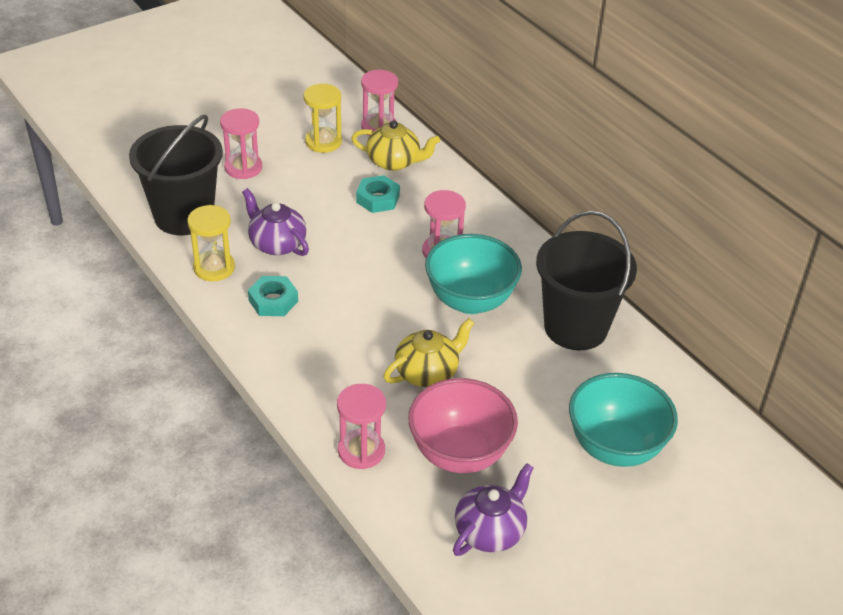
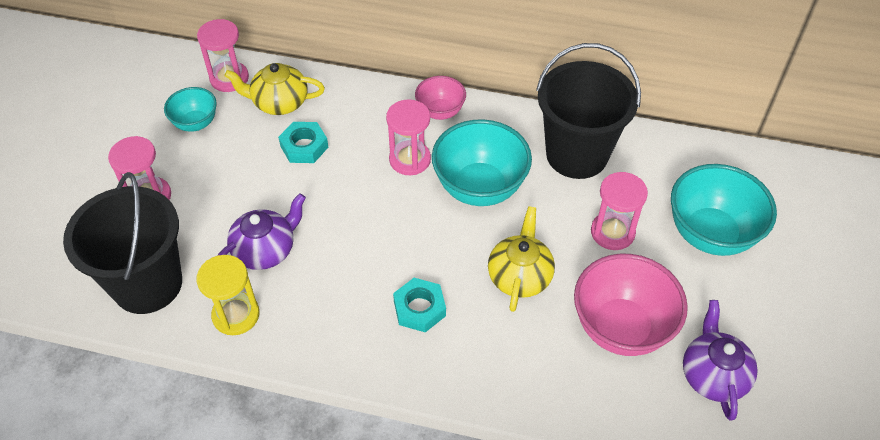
camera: 40 degrees left, 10 degrees up
purple teapot [242,188,309,256] -> purple teapot turned 135 degrees clockwise [217,193,306,270]
turquoise nut [248,276,298,316] -> turquoise nut moved to [393,278,446,332]
yellow hourglass [304,84,342,153] -> turquoise bowl [164,87,217,132]
pink hourglass [337,384,386,469] -> pink hourglass moved to [591,172,648,250]
yellow teapot [351,120,440,171] -> yellow teapot turned 150 degrees counterclockwise [224,63,325,115]
none -> pink bowl [415,76,466,120]

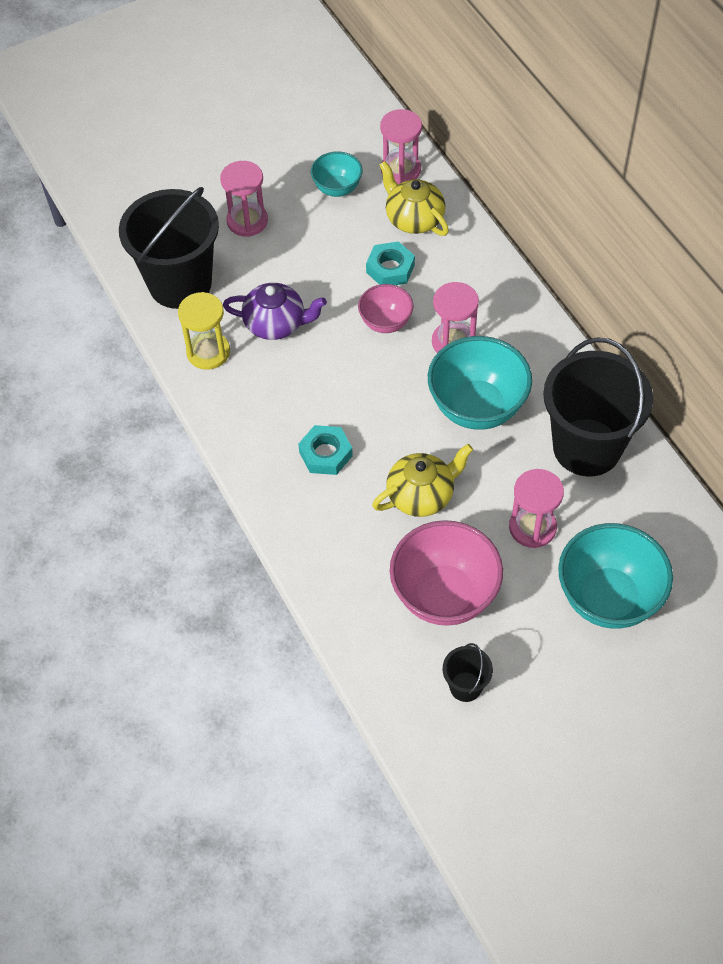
camera: 50 degrees right, 5 degrees up
pink bowl [415,76,466,120] -> pink bowl moved to [358,284,413,333]
purple teapot [683,300,758,421] -> black bucket [443,643,493,702]

